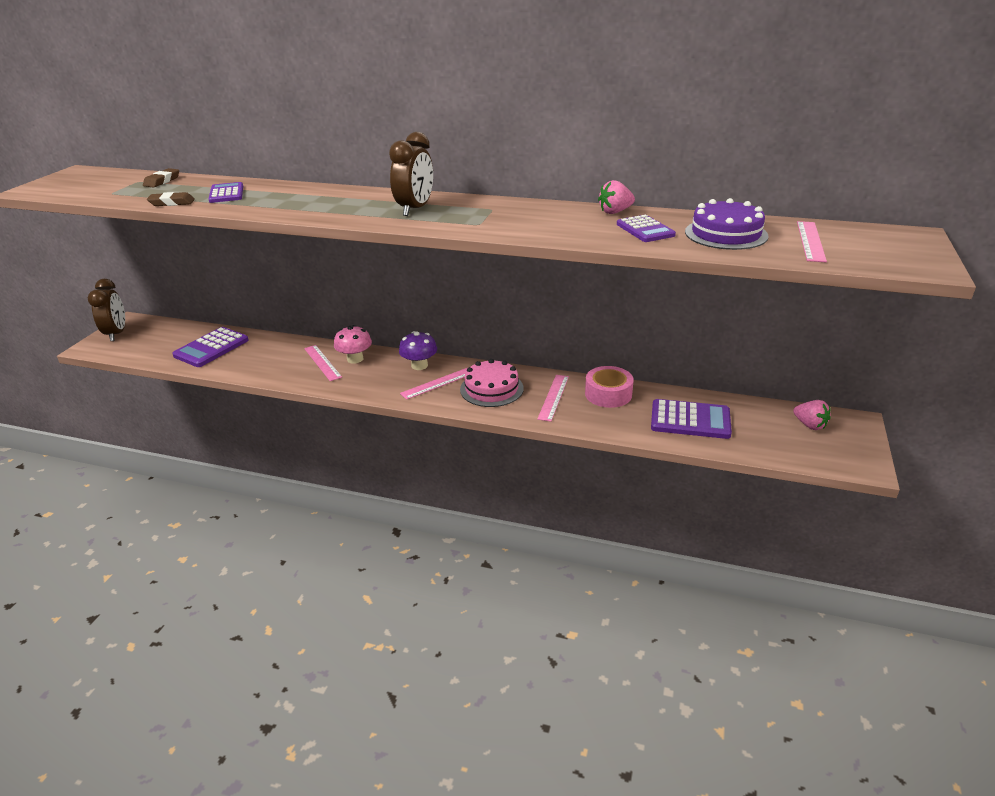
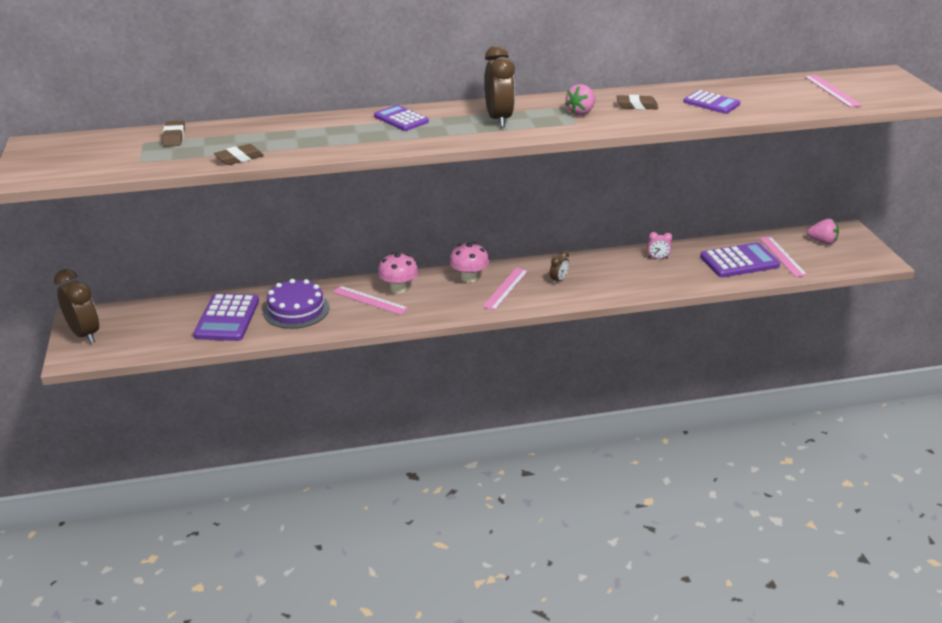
camera: 30 degrees left, 0 degrees up
purple calculator [209,182,243,203] -> purple calculator moved to [374,105,429,131]
purple mushroom [399,331,437,370] -> pink mushroom [449,242,489,283]
pink cake [460,359,524,407] -> brown clock [550,251,569,284]
pink ruler [537,375,569,422] -> pink ruler moved to [759,237,807,277]
pink tape [585,366,634,408] -> pink clock [647,232,673,259]
pink strawberry [598,180,635,214] -> pink strawberry moved to [565,84,595,115]
purple cake [685,198,769,250] -> purple cake moved to [263,279,329,329]
none -> brown eraser [617,95,658,110]

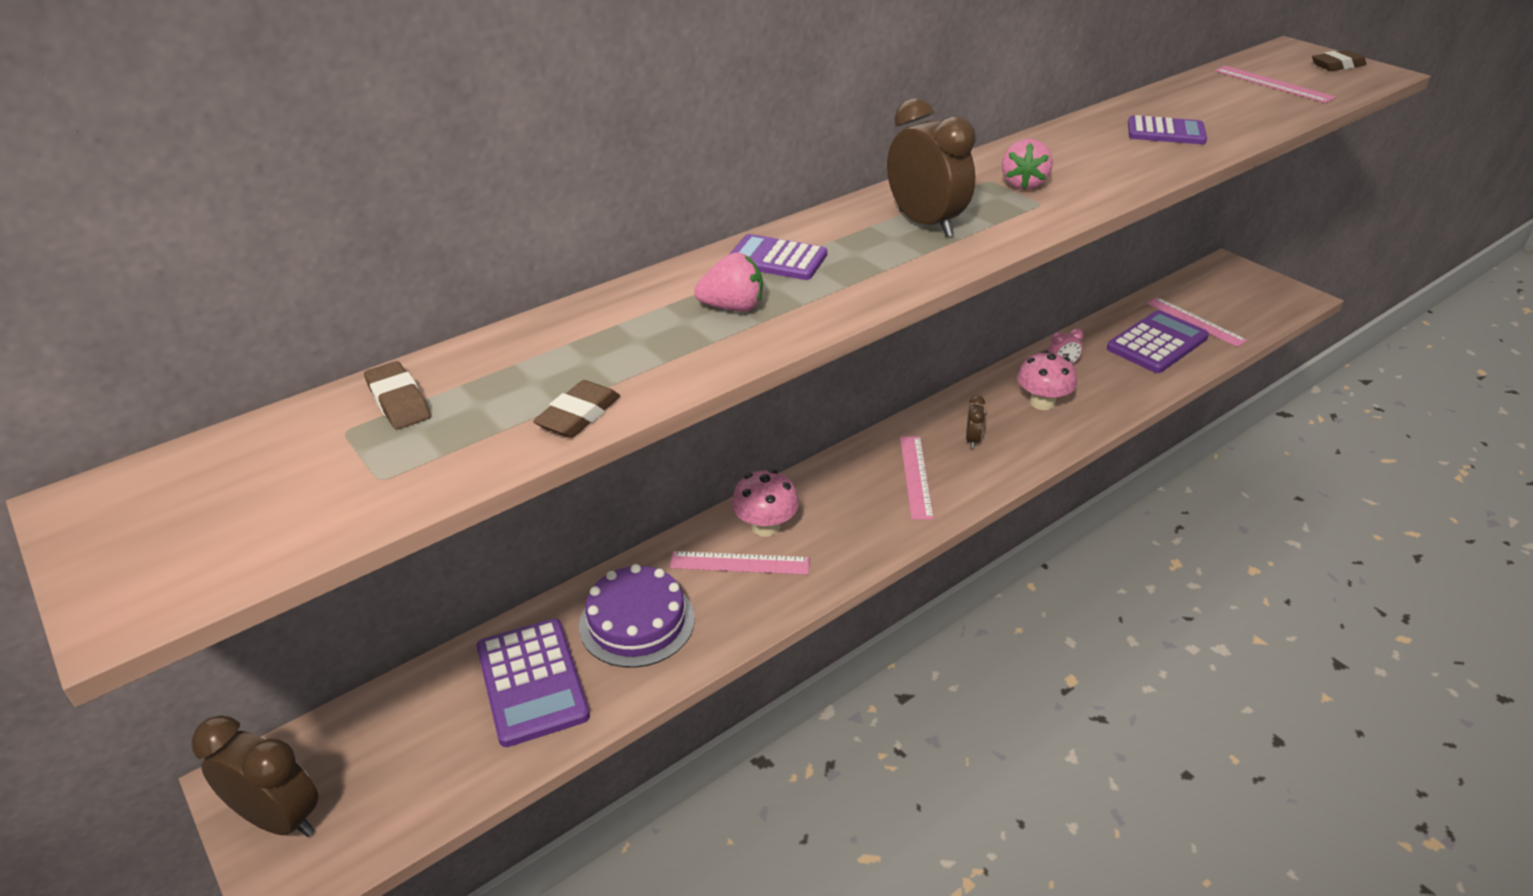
camera: 25 degrees left, 5 degrees up
pink mushroom [449,242,489,283] -> pink mushroom moved to [1017,350,1077,410]
brown eraser [617,95,658,110] -> brown eraser moved to [1312,50,1367,71]
pink strawberry [807,219,839,244] -> pink strawberry moved to [694,252,763,312]

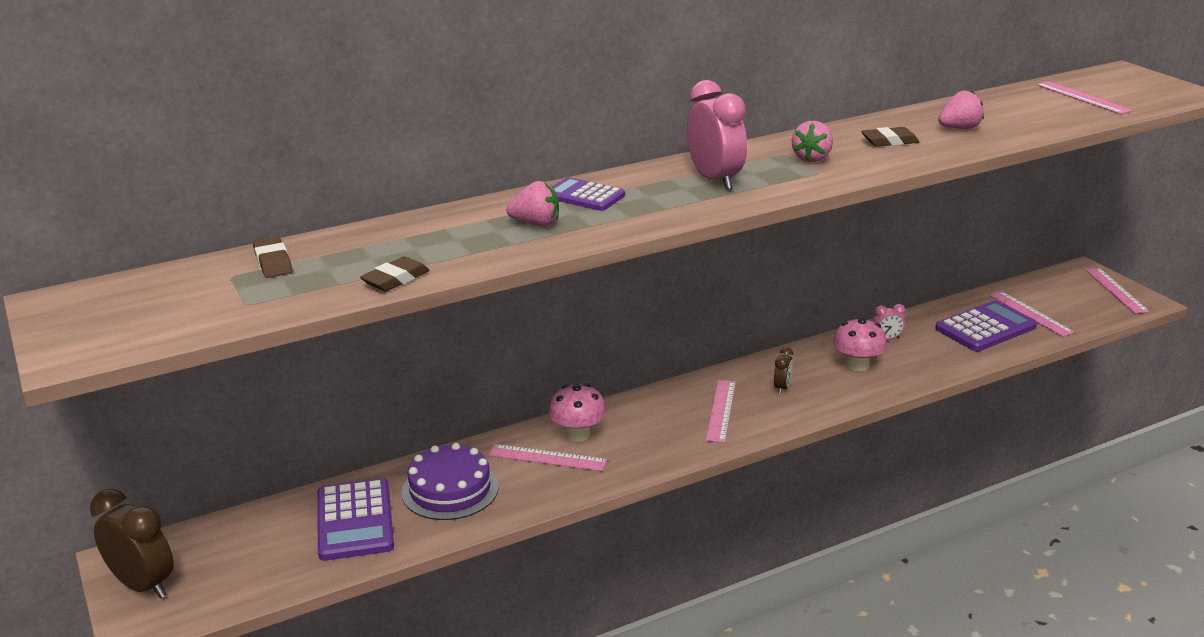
camera: 10 degrees right, 10 degrees down
brown clock [887,98,976,237] -> pink clock [687,80,747,190]
purple calculator [1128,115,1207,144] -> pink strawberry [938,91,984,129]
brown eraser [1312,50,1367,71] -> brown eraser moved to [861,127,919,147]
none -> pink ruler [1085,268,1150,314]

